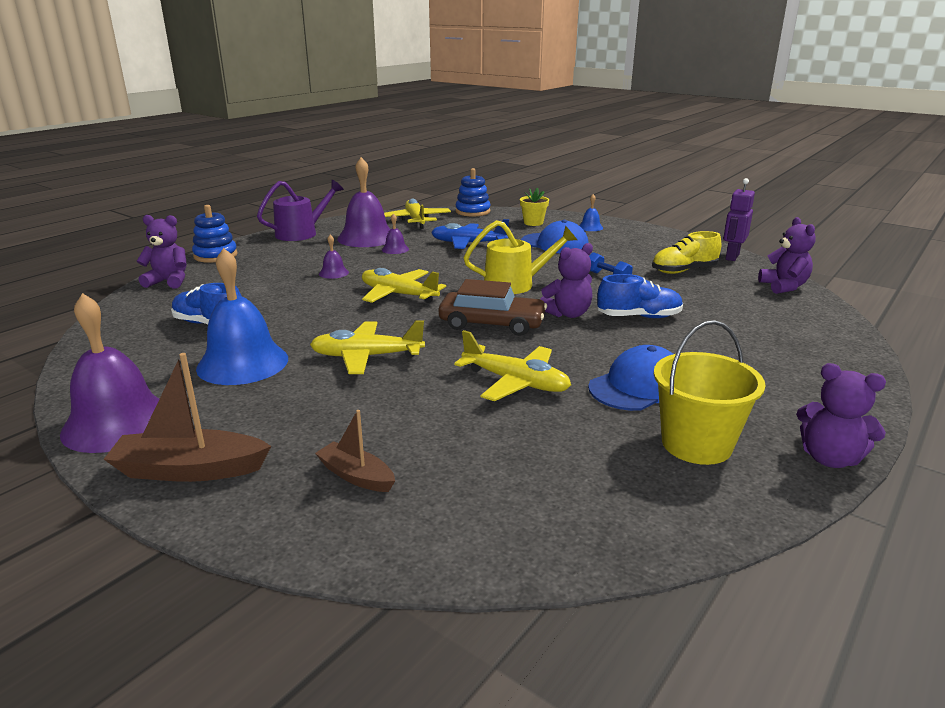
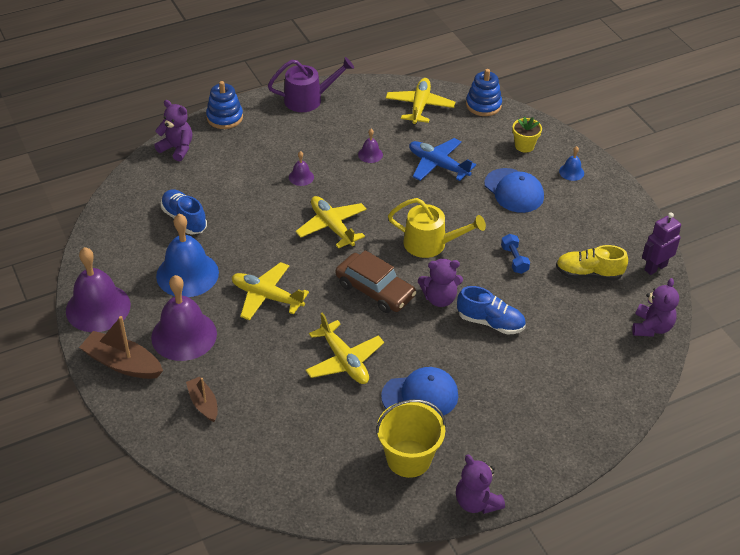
camera: 25 degrees right, 20 degrees up
purple bell [337,157,390,247] -> purple bell moved to [151,275,217,361]

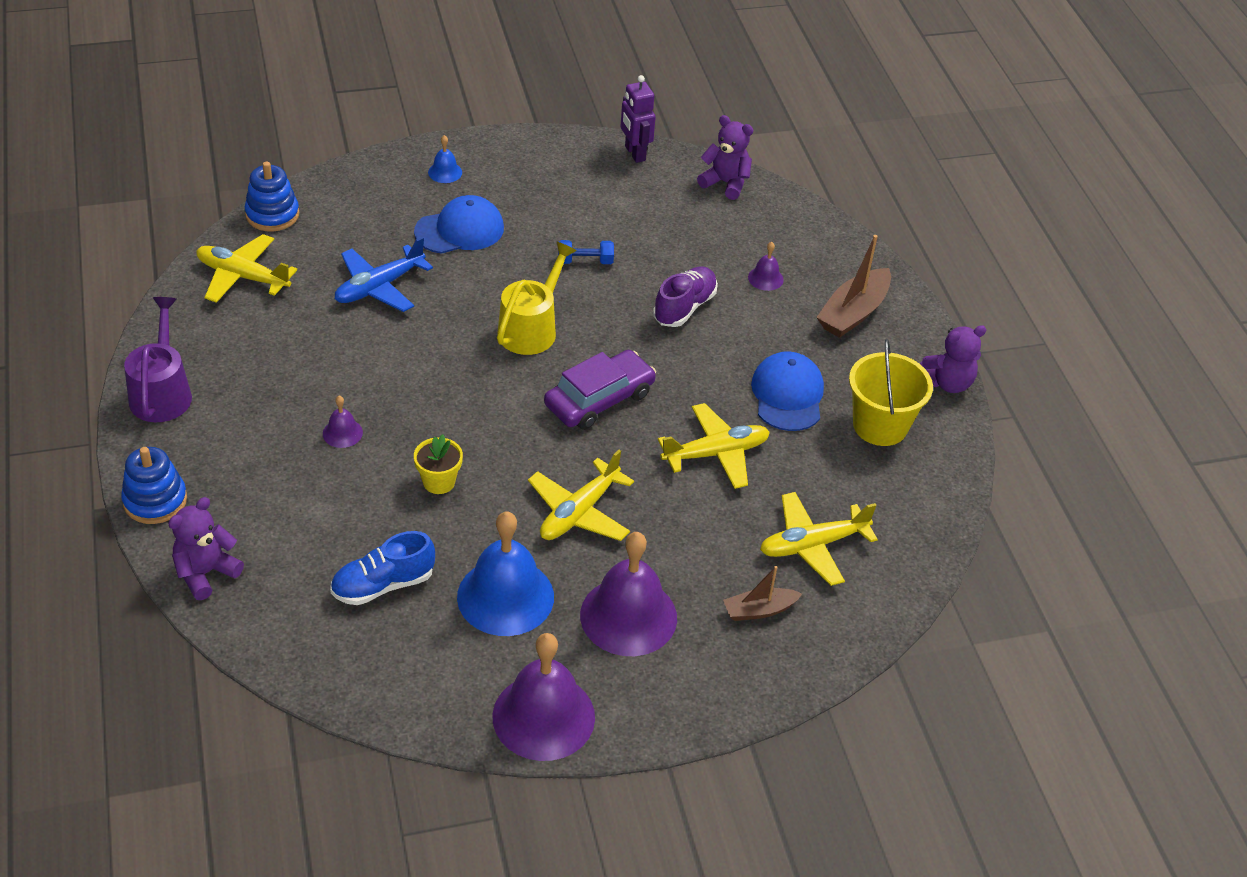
camera: 80 degrees left, 0 degrees up
brown boat [79,316,163,379] -> brown boat moved to [816,235,891,338]
yellow plane [296,196,367,249] -> yellow plane moved to [760,492,878,586]
brown car [336,250,416,313] -> purple car [544,350,656,430]
purple bell [358,129,383,163] -> purple bell moved to [748,242,784,291]
purple teddy bear [418,259,463,307] -> none
blue shoe [457,286,526,335] -> purple shoe [653,267,718,327]
yellow flower pot [512,116,542,153] -> yellow flower pot moved to [414,434,463,494]
yellow shoe [556,245,628,280] -> none

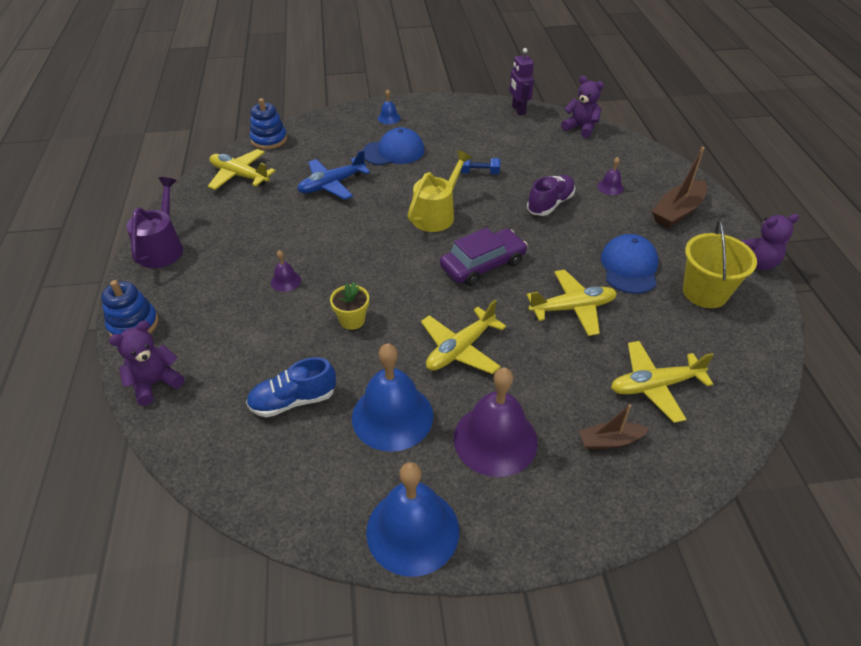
camera: 10 degrees right, 0 degrees up
purple bell [492,633,595,761] -> blue bell [366,462,459,577]

